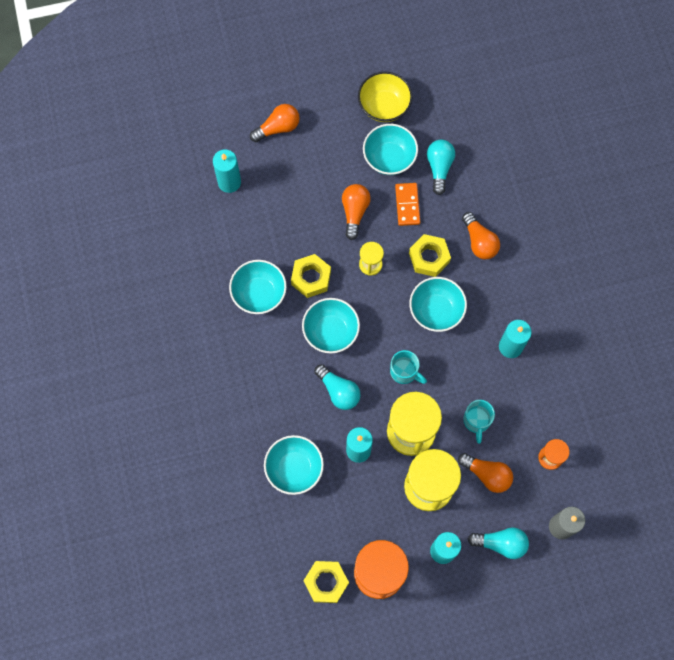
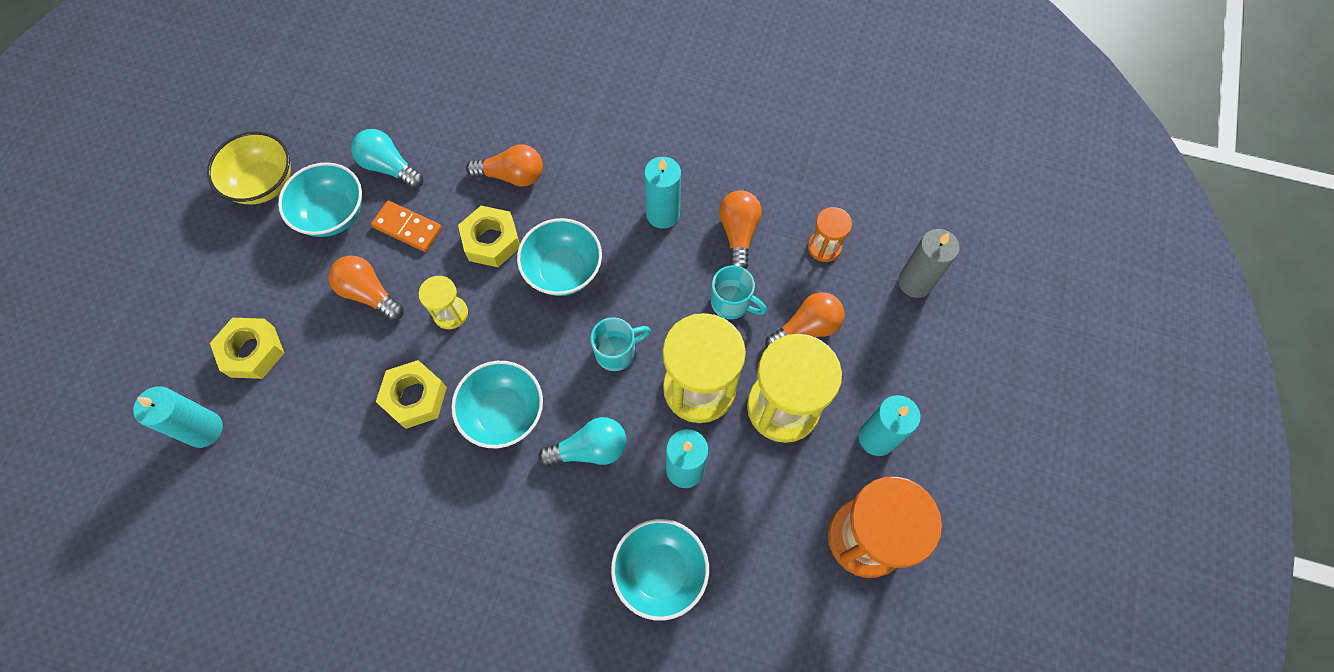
camera: 60 degrees left, 5 degrees down
turquoise bowl [229,260,287,314] -> none
orange light bulb [250,104,300,142] -> orange light bulb moved to [719,190,761,269]
yellow nut [303,561,349,603] -> yellow nut moved to [210,318,284,379]
turquoise light bulb [468,527,529,559] -> none

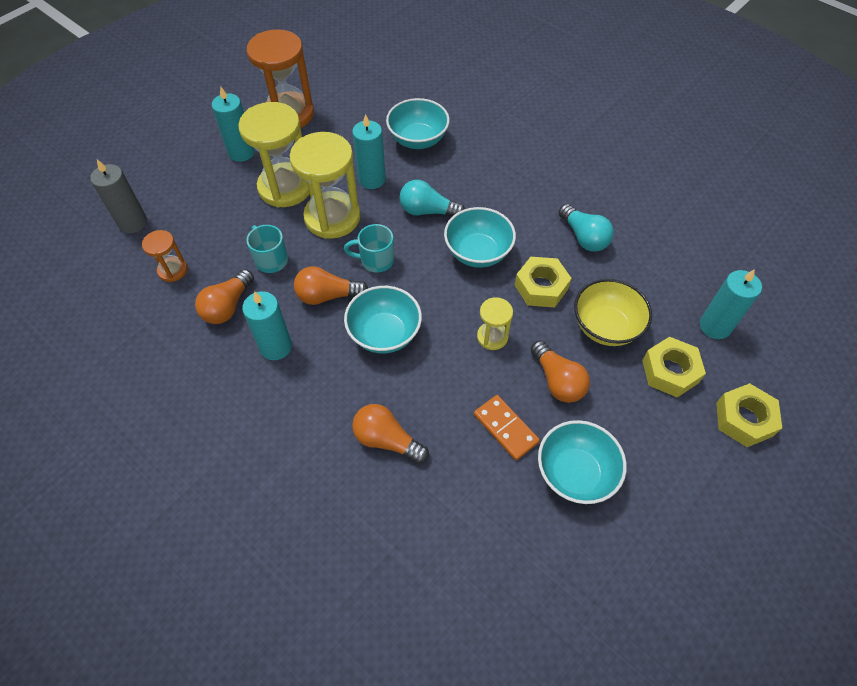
camera: 155 degrees left, 10 degrees down
yellow bowl [207,132,291,204] -> yellow bowl moved to [574,279,652,346]
turquoise light bulb [351,129,423,189] -> turquoise light bulb moved to [559,204,614,252]
yellow nut [458,206,520,267] -> yellow nut moved to [716,383,782,447]
orange light bulb [765,292,845,348] -> orange light bulb moved to [294,266,368,305]

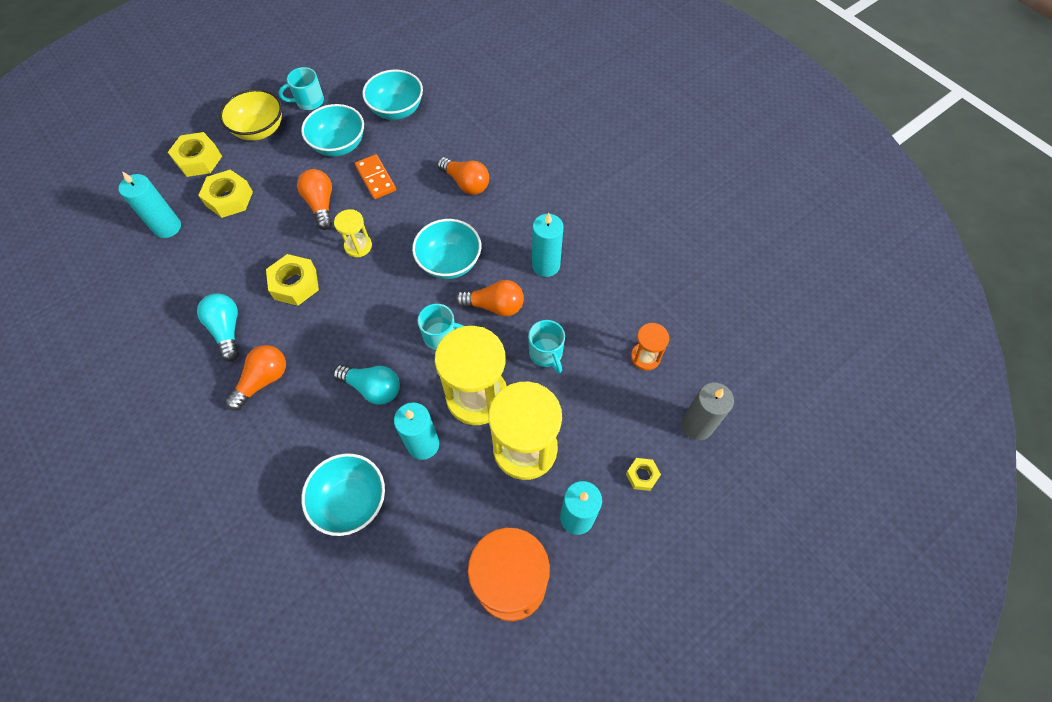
camera: 170 degrees left, 5 degrees up
orange light bulb [195,269,254,324] -> orange light bulb moved to [225,345,286,411]
turquoise bowl [444,207,516,268] -> turquoise bowl moved to [362,70,423,120]
yellow bowl [574,279,652,346] -> yellow bowl moved to [219,89,282,141]
none -> turquoise mug [278,67,324,110]
none -> yellow nut [626,458,661,491]

